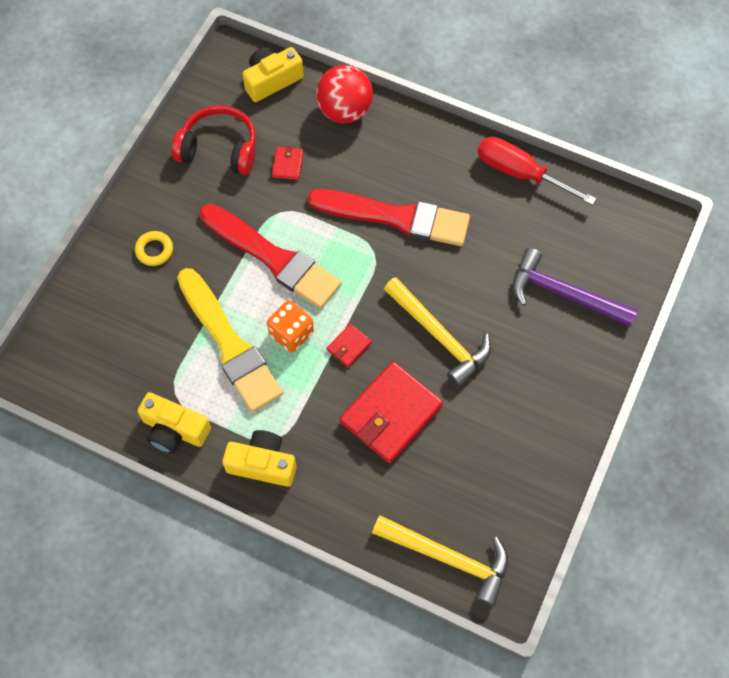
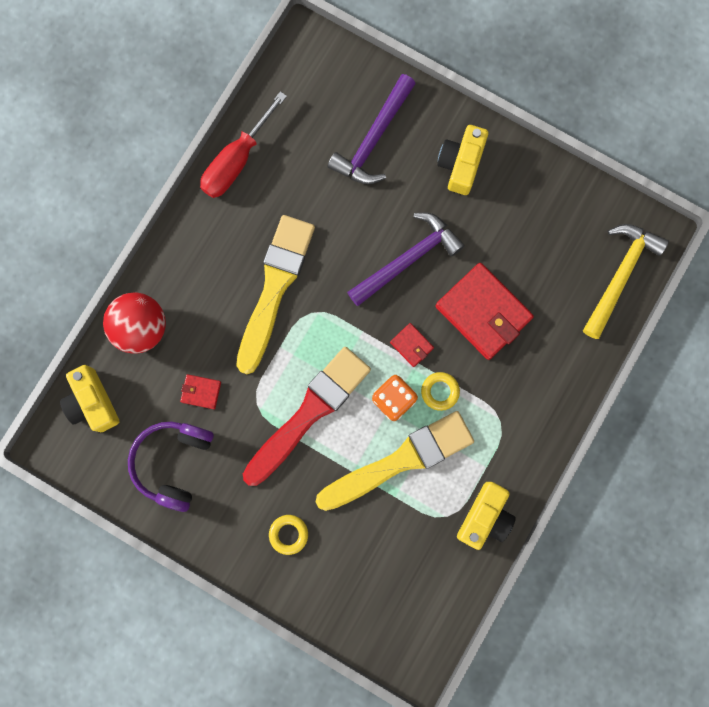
camera: 85 degrees left, 15 degrees up
red headphones [172,105,256,175] -> purple headphones [128,421,214,512]
yellow camera [222,430,296,487] -> yellow camera moved to [437,125,488,195]
red brush [308,189,470,246] -> yellow brush [236,215,315,374]
yellow hammer [384,277,491,387] -> purple hammer [347,212,465,306]
none -> yellow ring [421,372,460,411]

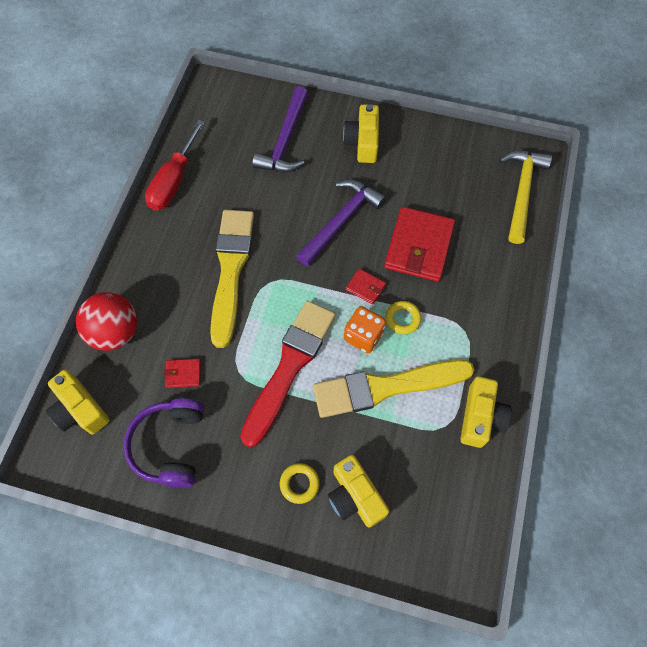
camera: 15 degrees left, 15 degrees down
yellow brush [316,411,474,511] -> yellow brush turned 150 degrees counterclockwise [313,360,474,418]
red wallet [435,263,534,360] -> red wallet turned 75 degrees clockwise [384,207,455,282]
none -> yellow camera [328,455,389,528]

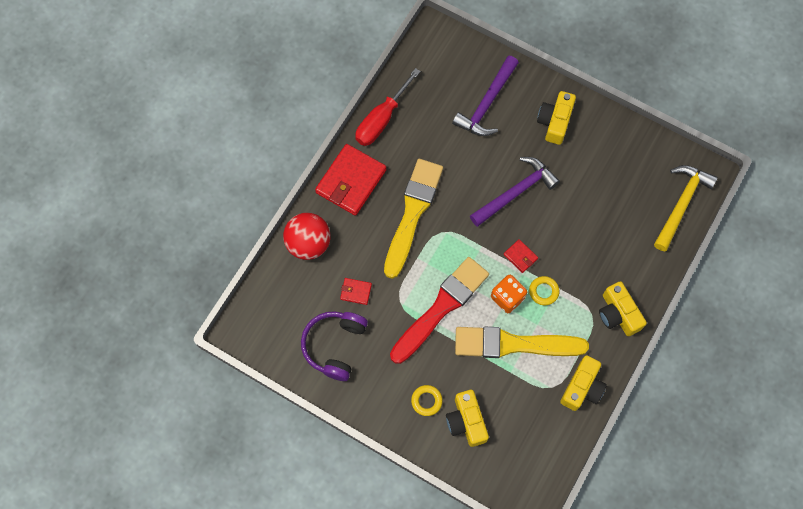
camera: 15 degrees right, 5 degrees up
yellow camera [46,370,110,434] -> yellow camera moved to [599,281,647,336]
red wallet [384,207,455,282] -> red wallet moved to [315,144,387,216]

